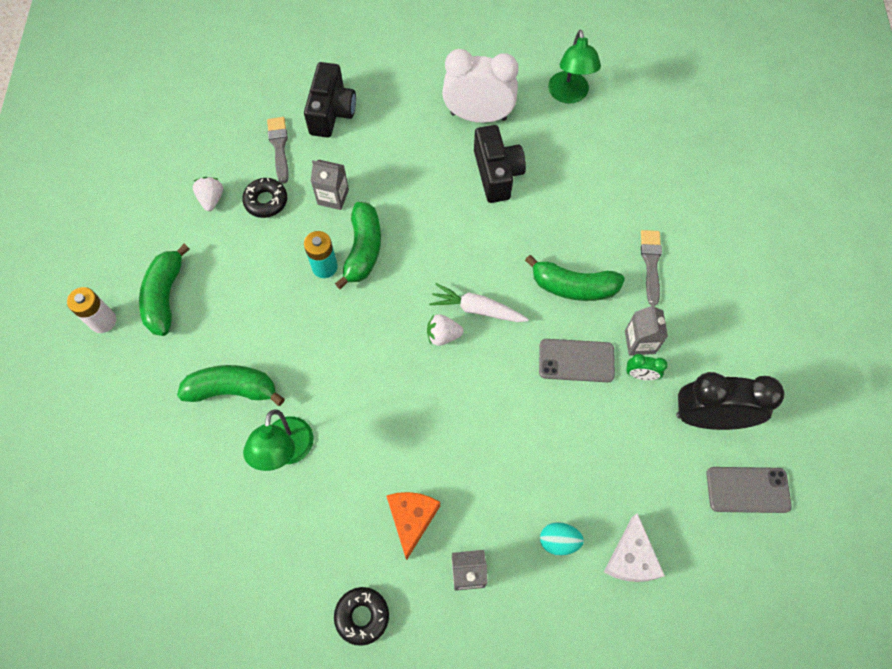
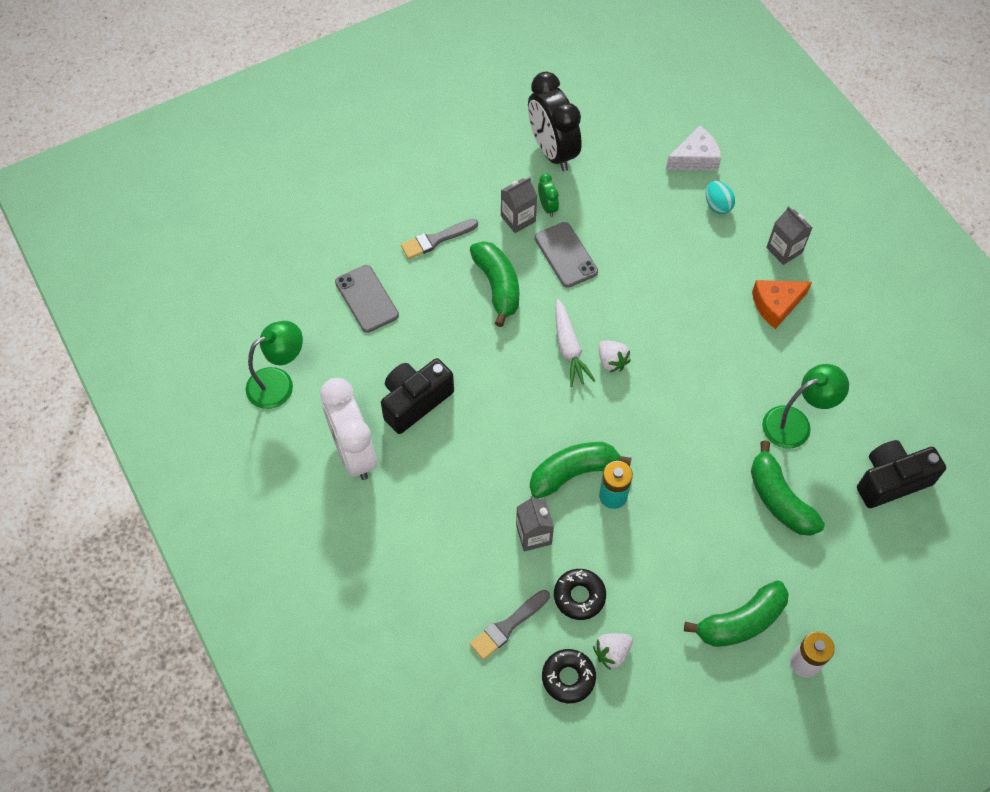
camera: 120 degrees left, 5 degrees down
black camera [304,62,356,138] -> black camera moved to [857,440,946,508]
black donut [334,587,389,646] -> black donut moved to [542,649,596,703]
grey phone [706,467,792,513] -> grey phone moved to [335,265,399,333]

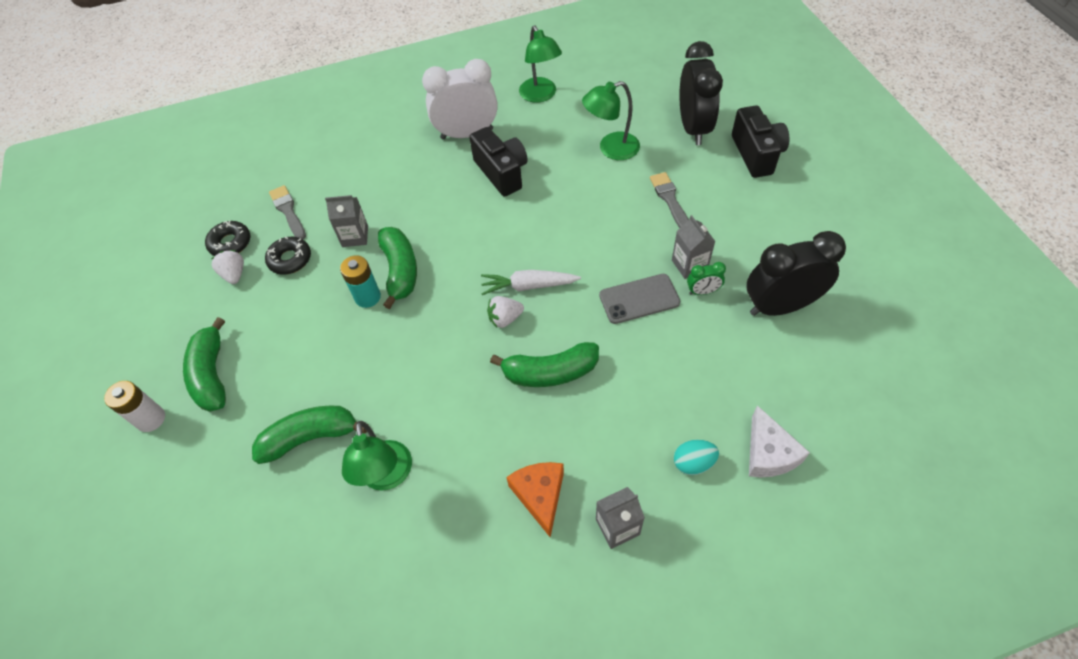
camera: 105 degrees right, 5 degrees down
grey phone [335,265,399,333] -> green lamp [582,81,640,160]
green banana [470,241,519,327] -> green banana moved to [490,342,599,387]
black camera [857,440,946,508] -> black camera moved to [732,106,789,178]
none -> black clock [680,41,723,145]

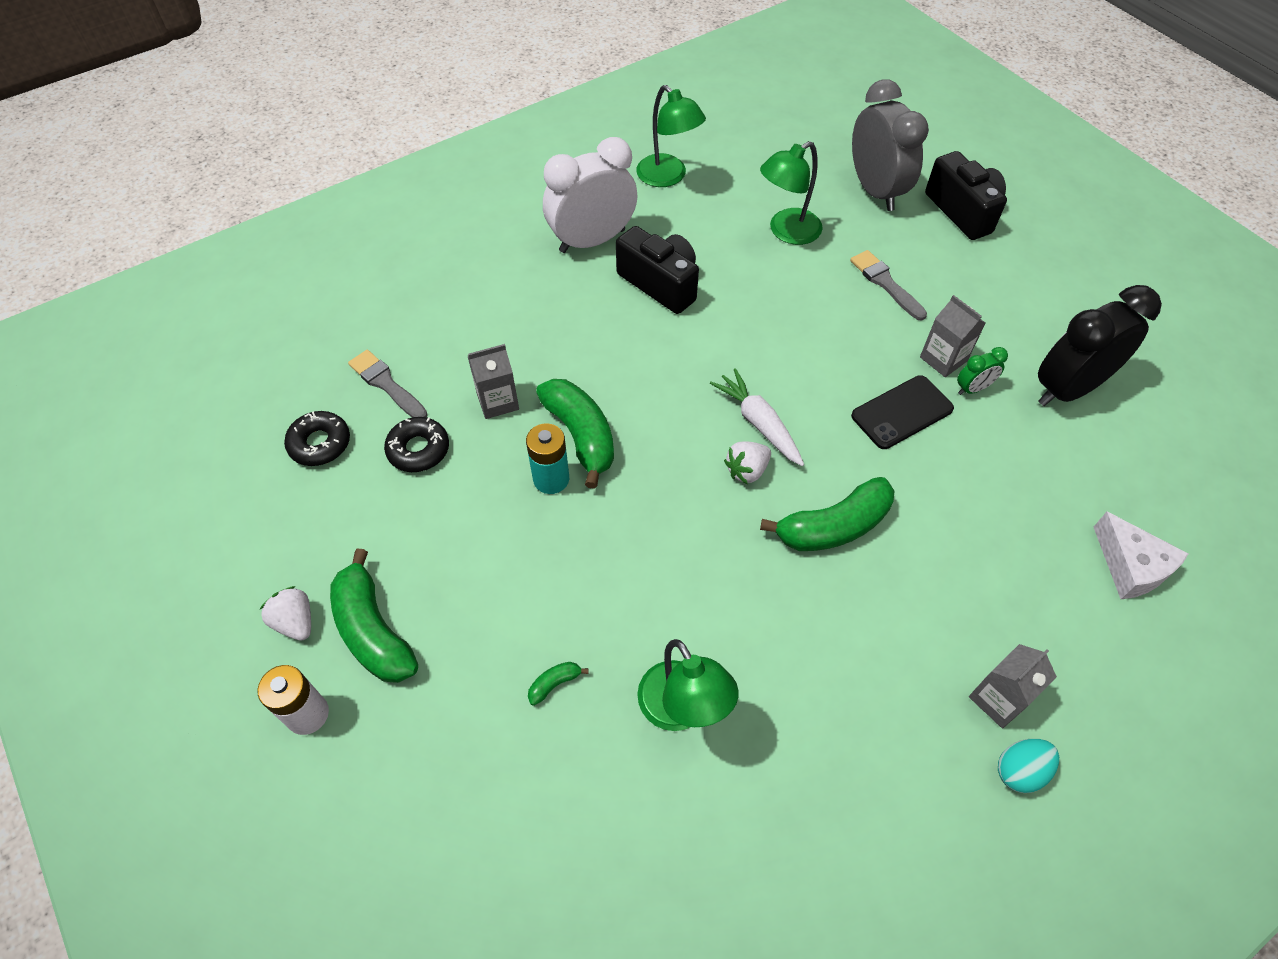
camera: 20 degrees left, 0 degrees up
white strawberry [211,250,244,284] -> white strawberry moved to [259,586,311,641]
green banana [252,406,367,464] -> green banana [528,662,589,706], size x0.42
white carrot [481,270,581,295] -> white carrot turned 75 degrees clockwise [710,368,804,466]
orange cheese [506,462,564,537] -> none
grey phone [599,274,680,324] -> black phone [851,375,954,449]
turquoise egg [674,440,719,475] -> turquoise egg moved to [998,739,1059,793]
black clock [680,41,723,145] -> grey clock [852,79,929,211]

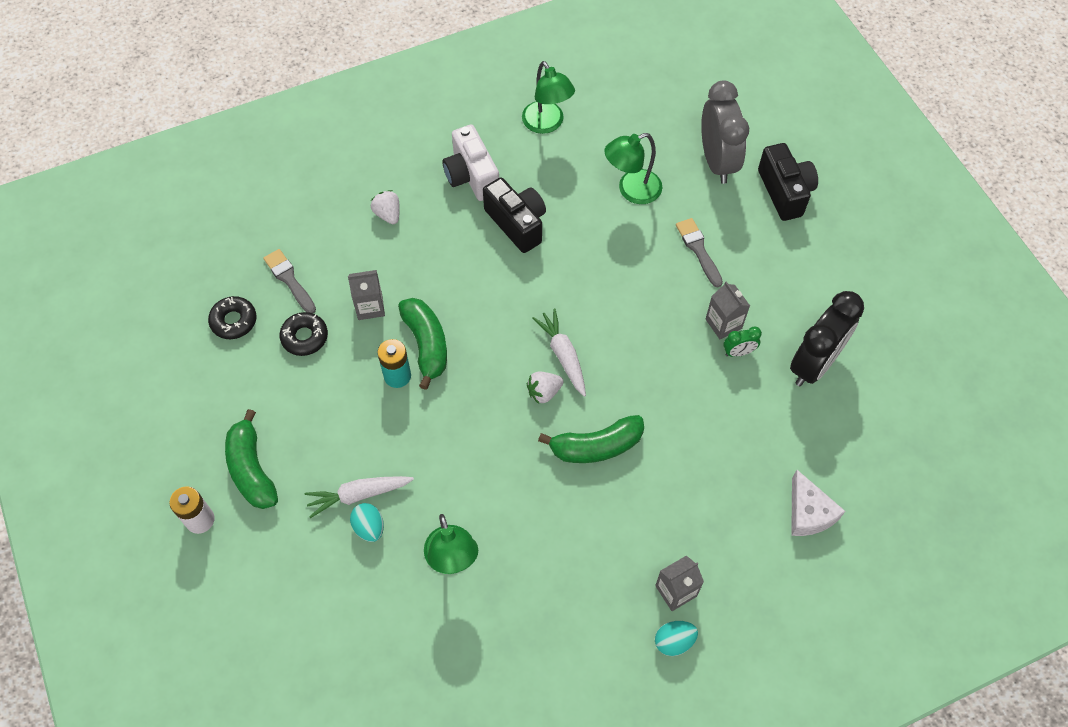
camera: 10 degrees right, 5 degrees up
white strawberry [259,586,311,641] -> white strawberry moved to [371,190,400,224]
green banana [528,662,589,706] -> turquoise egg [350,503,384,542]
white clock [543,137,637,253] -> white camera [442,125,499,201]
black phone [851,375,954,449] -> none
black clock [1038,285,1162,406] -> black clock turned 150 degrees clockwise [790,291,864,386]
none -> white carrot [305,476,414,518]

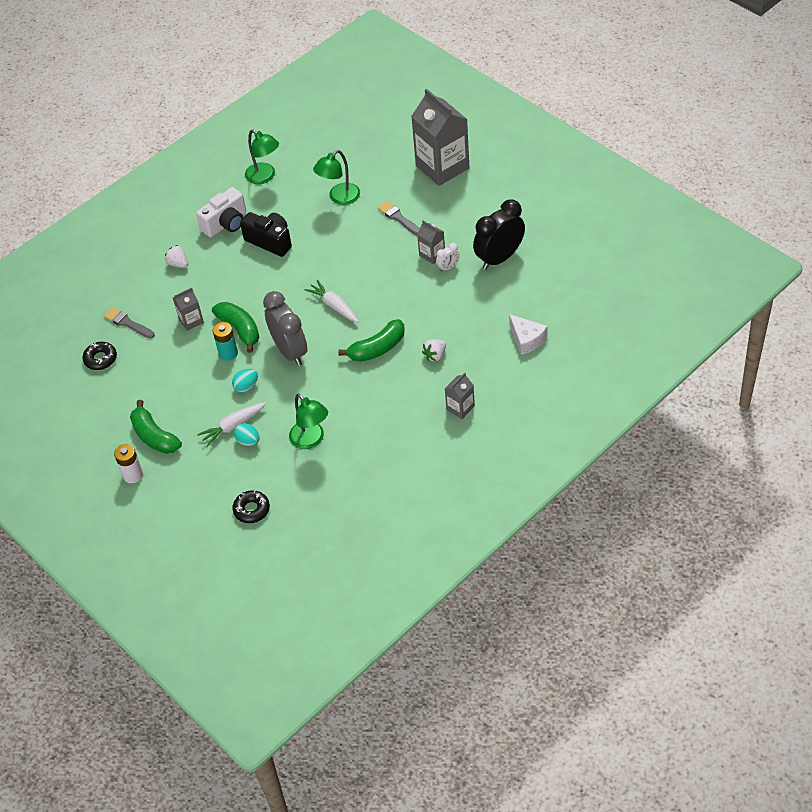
camera: 15 degrees left, 10 degrees down
black donut [280,312,328,356] -> black donut moved to [232,490,270,523]
white camera [442,125,499,201] -> white camera turned 90 degrees counterclockwise [196,187,246,237]
white strawberry [527,372,564,404] -> white strawberry moved to [422,339,446,361]
turquoise egg [655,621,698,656] -> turquoise egg moved to [232,369,258,393]
grey clock [701,81,749,184] -> grey clock moved to [263,291,307,366]
green clock [723,327,762,357] -> white clock [436,243,460,272]
black camera [758,143,818,221] -> grey carton [411,89,469,186]
black clock [790,291,864,386] -> black clock turned 150 degrees counterclockwise [473,199,525,270]

